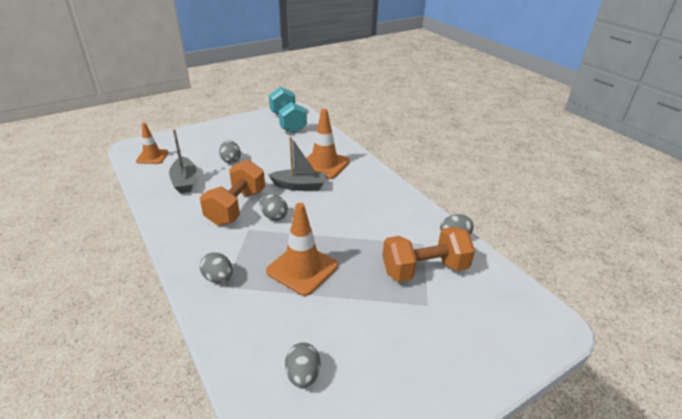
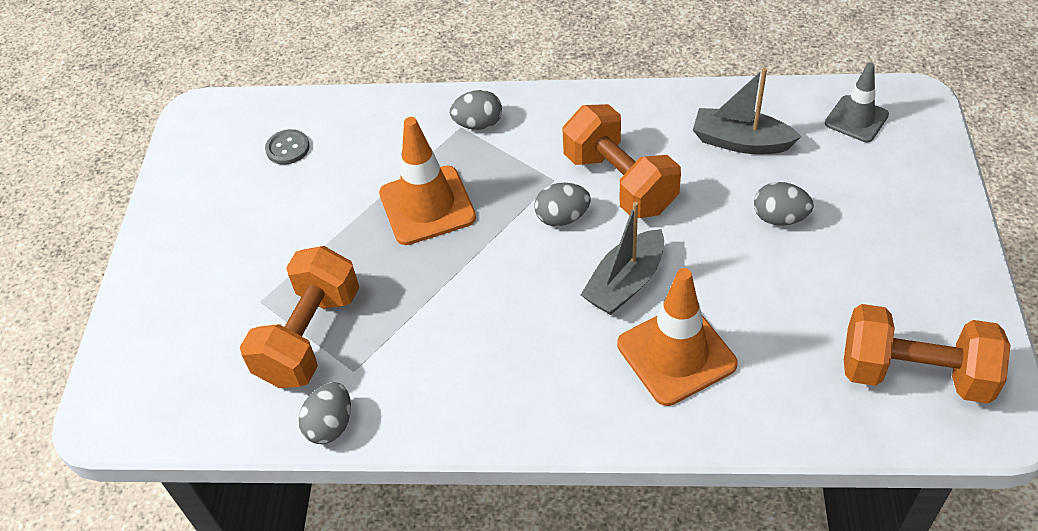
camera: 130 degrees right, 15 degrees up
orange traffic cone [136,123,168,164] -> grey traffic cone [825,62,889,142]
turquoise dumbbell [269,87,307,133] -> orange dumbbell [844,304,1011,403]
grey egg [285,342,321,388] -> grey button [265,129,310,165]

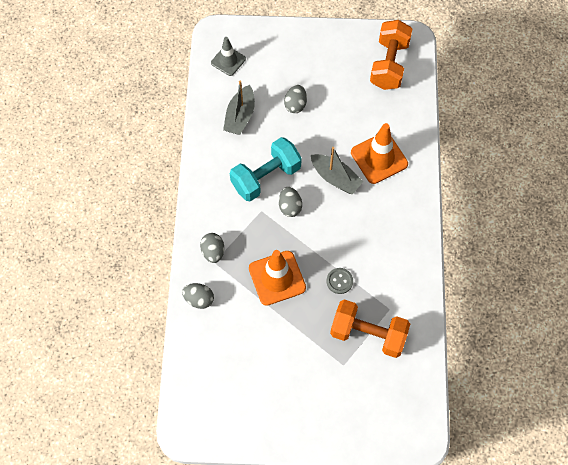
camera: 95 degrees left, 15 degrees up
grey button [265,129,310,165] -> grey button moved to [326,268,353,294]
grey egg [299,382,351,444] -> grey egg moved to [182,283,214,309]
orange dumbbell [563,104,681,218] -> turquoise dumbbell [230,137,302,202]

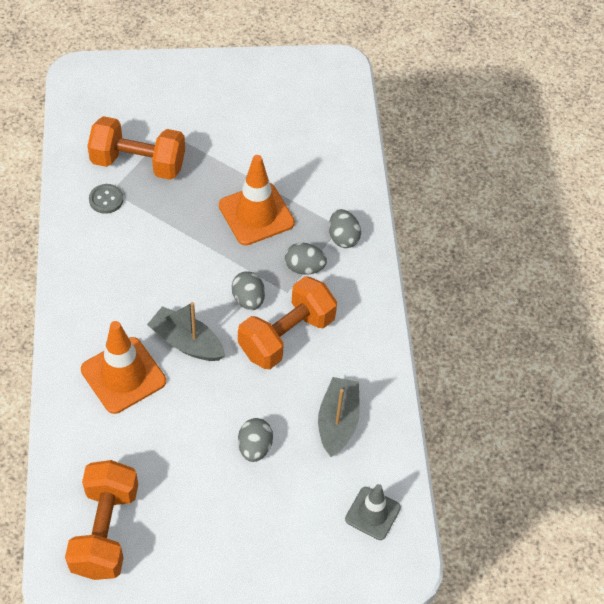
camera: 170 degrees right, 10 degrees down
grey egg [182,283,214,309] -> grey egg moved to [285,243,327,275]
turquoise dumbbell [230,137,302,202] -> orange dumbbell [238,276,337,369]
grey button [326,268,353,294] -> grey button moved to [89,184,124,214]

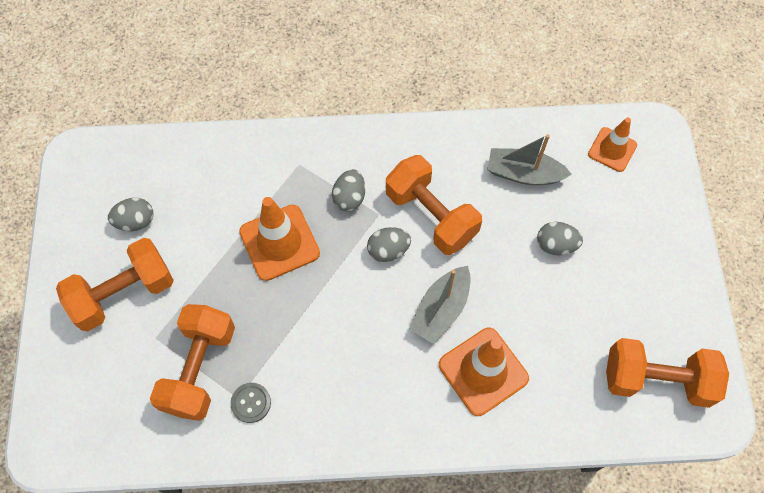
camera: 85 degrees left, 10 degrees up
grey egg [329,209,361,248] -> grey egg moved to [108,198,154,231]
grey traffic cone [345,484,401,540] -> orange traffic cone [588,117,637,172]
none -> orange dumbbell [56,238,174,331]

